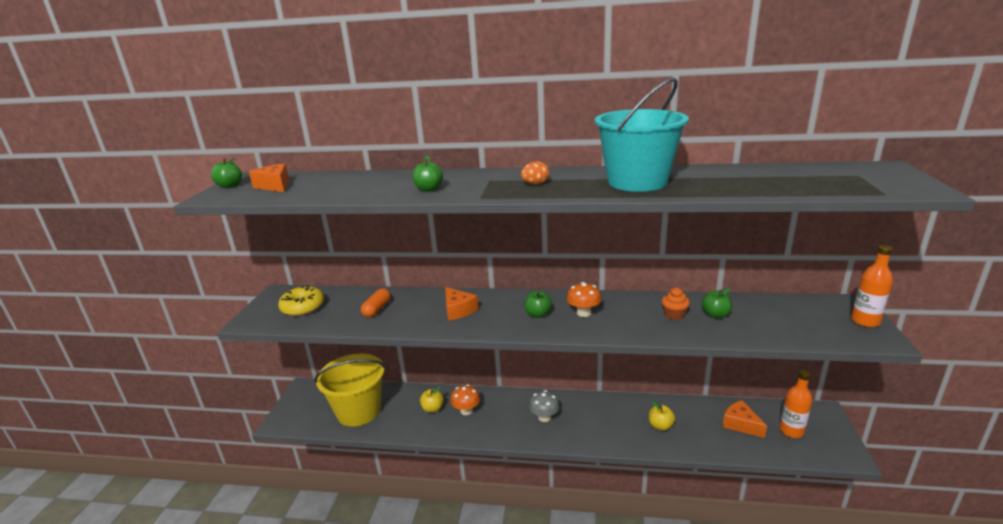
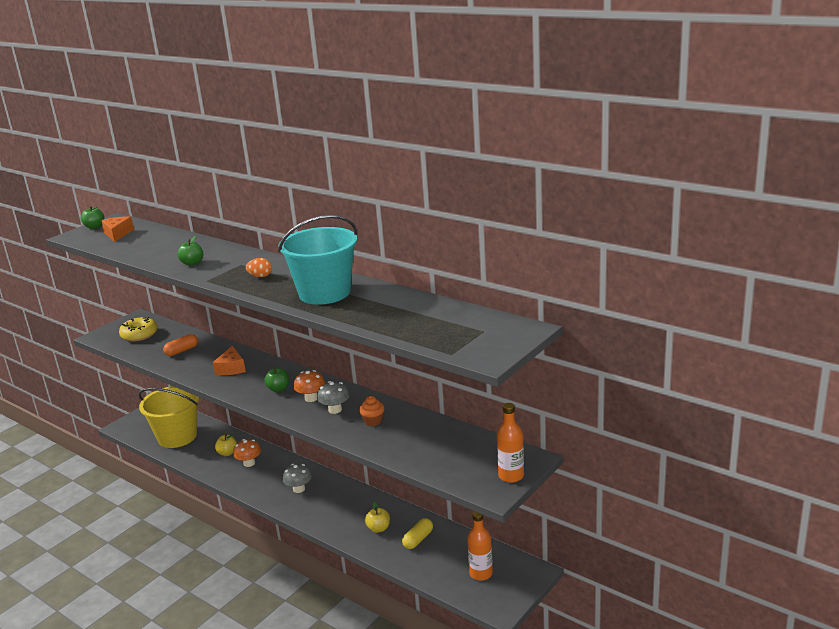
camera: 30 degrees right, 0 degrees up
green apple [702,287,732,318] -> none
orange cheese [722,400,767,438] -> none
none -> grey mushroom [317,381,350,414]
none -> yellow capsule [402,518,433,549]

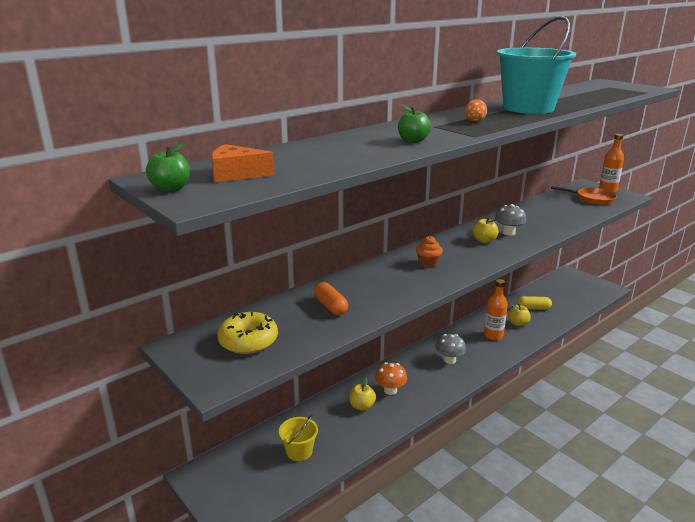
camera: 80 degrees left, 0 degrees up
yellow bucket [138,386,199,448] -> yellow bucket [279,415,318,461], size x0.47
orange cheese [213,346,246,375] -> none
green apple [264,368,289,392] -> none
orange mushroom [294,370,325,402] -> yellow apple [472,217,498,243]
orange cupcake [359,396,385,426] -> orange cupcake moved to [416,236,443,268]
yellow capsule [402,518,433,549] -> yellow capsule turned 45 degrees counterclockwise [517,296,552,310]
orange bottle [467,511,493,581] -> orange bottle moved to [484,279,508,340]
none -> orange pan [551,186,617,205]

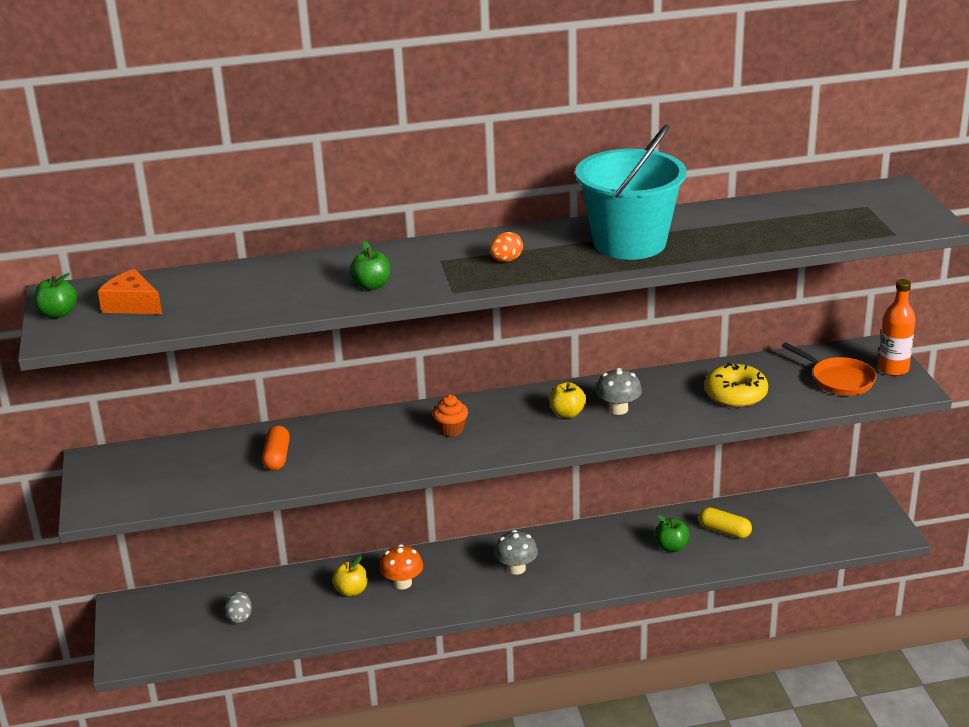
camera: 30 degrees right, 5 degrees up
yellow donut [217,312,278,354] -> yellow donut moved to [705,363,768,407]
yellow bucket [279,415,318,461] -> grey egg [225,592,252,624]
orange bottle [484,279,508,340] -> none
yellow apple [508,304,531,326] -> green apple [655,515,690,552]

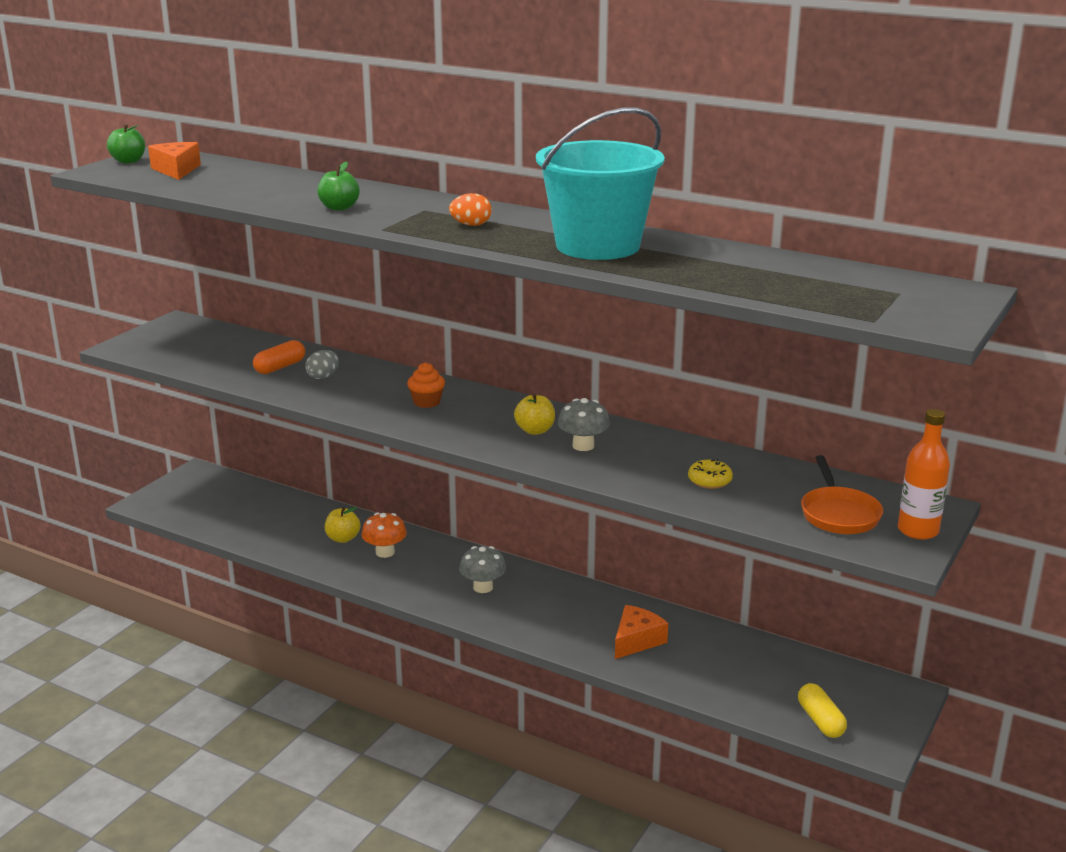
camera: 40 degrees right, 5 degrees down
grey egg [225,592,252,624] -> grey egg moved to [305,350,339,379]
green apple [655,515,690,552] -> orange cheese [615,605,668,659]
yellow capsule [699,507,752,539] -> yellow capsule moved to [798,683,847,738]
yellow donut [705,363,768,407] -> yellow donut [688,459,733,489], size x0.58

